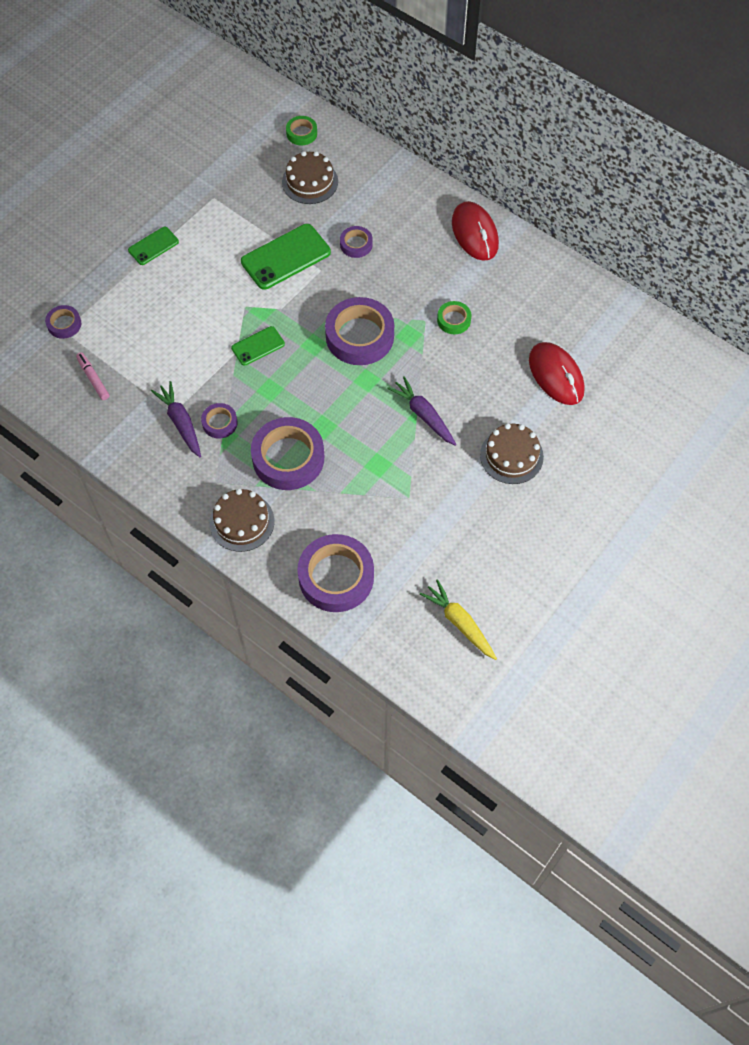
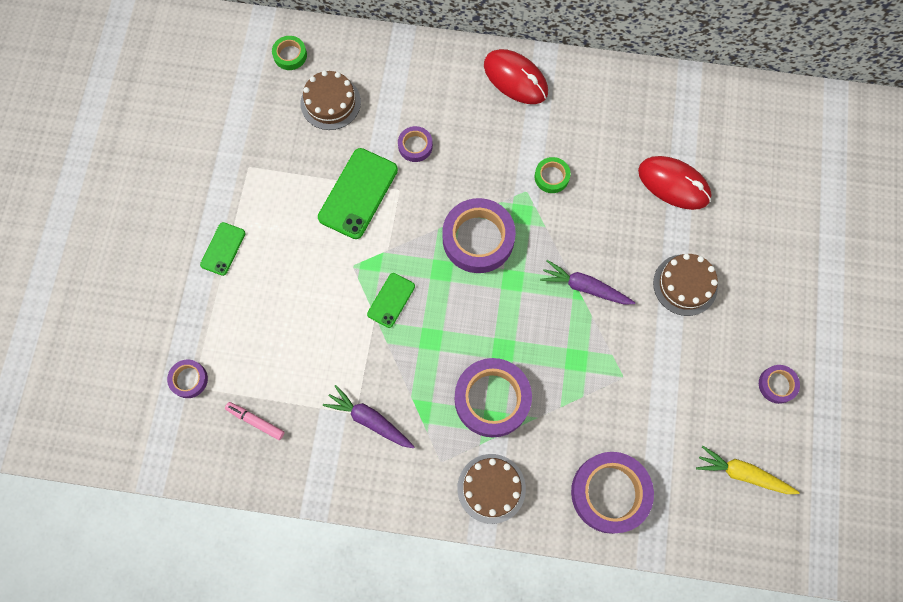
camera: 30 degrees left, 10 degrees up
purple tape [201,403,238,439] -> purple tape moved to [759,365,800,404]

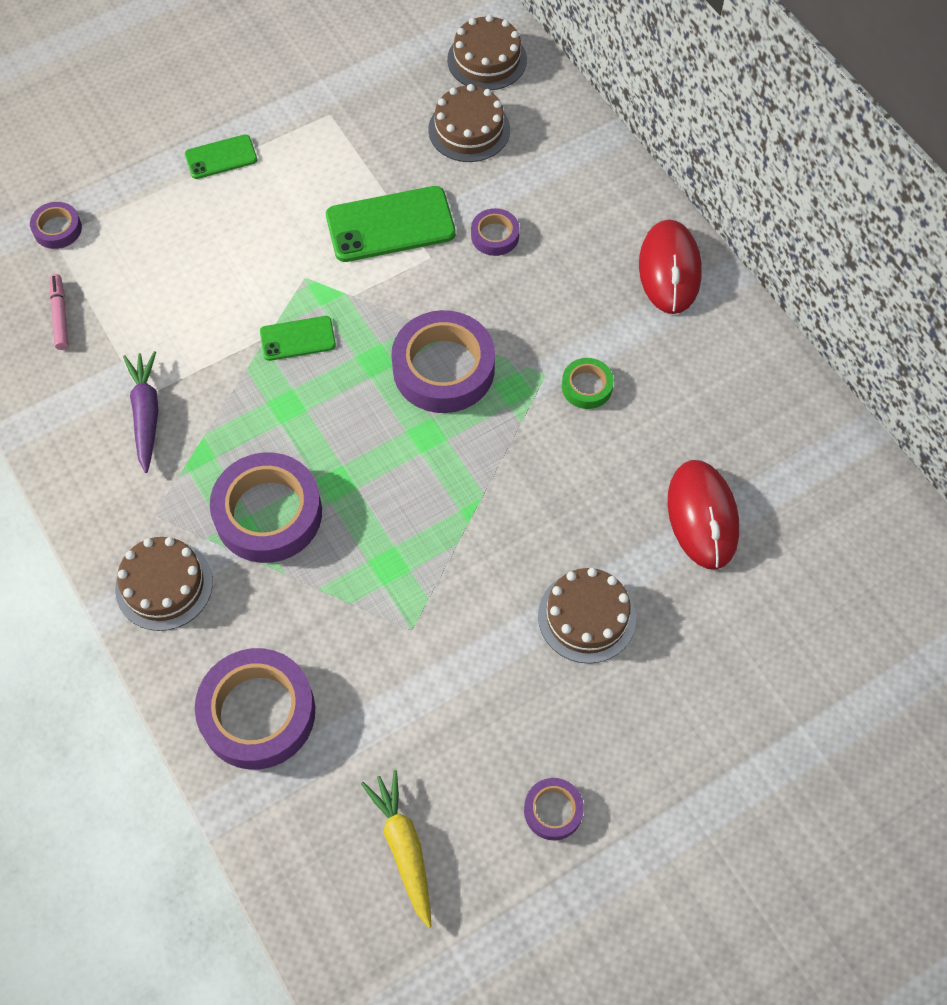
camera: 50 degrees right, 10 degrees down
green tape [272,36,307,70] -> brown cake [447,15,527,90]
purple carrot [540,260,635,304] -> none

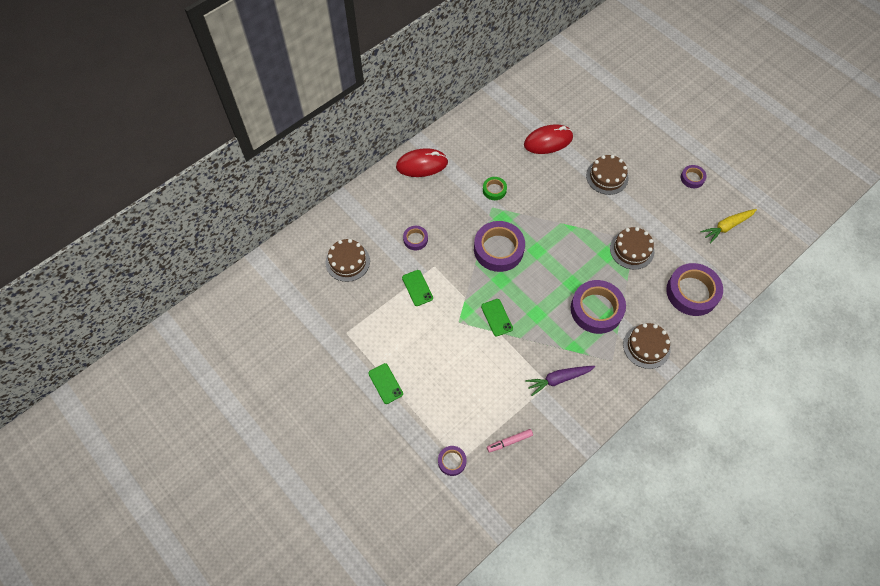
camera: 100 degrees left, 0 degrees up
green phone [326,186,456,262] -> green phone [402,270,433,306], size x0.57
brown cake [447,15,527,90] -> brown cake moved to [610,227,654,270]

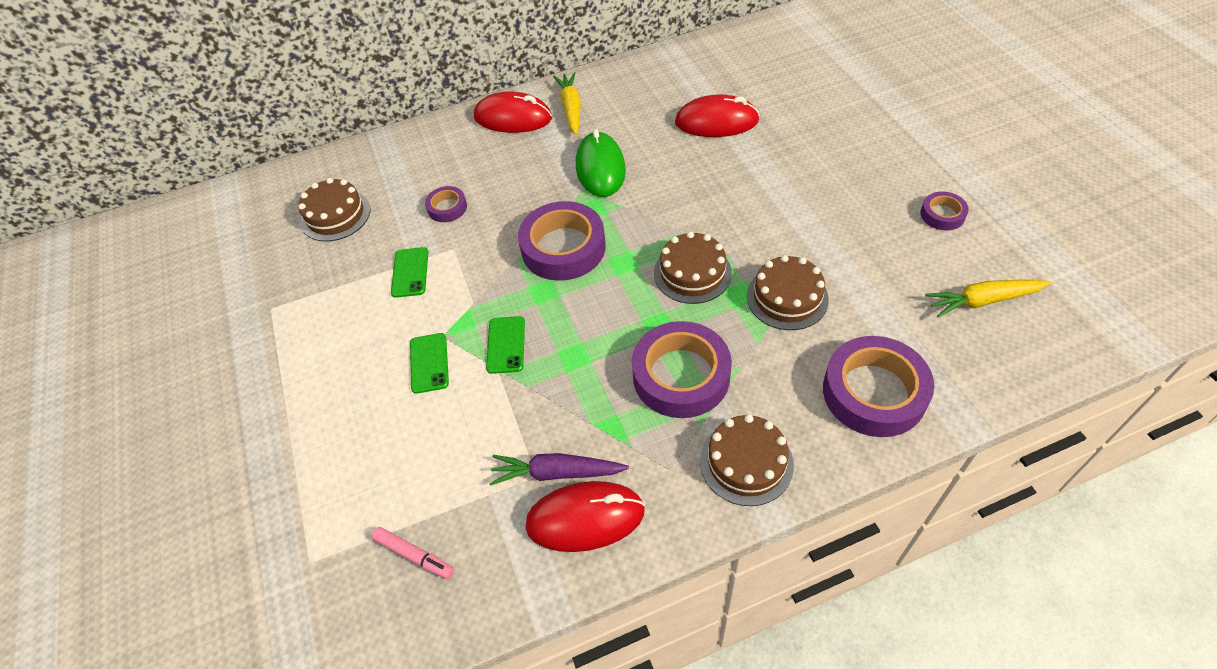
camera: 25 degrees right, 10 degrees down
green phone [368,363,403,404] -> green phone moved to [410,333,449,394]
purple tape [438,446,467,476] -> none
green tape [483,177,507,200] -> green mouse [576,129,626,197]
pink marker [487,429,533,453] -> pink marker turned 150 degrees counterclockwise [372,527,454,579]
brown cake [586,155,628,195] -> brown cake moved to [654,231,732,304]
none -> red mouse [525,481,645,552]
none -> yellow carrot [553,72,581,135]

